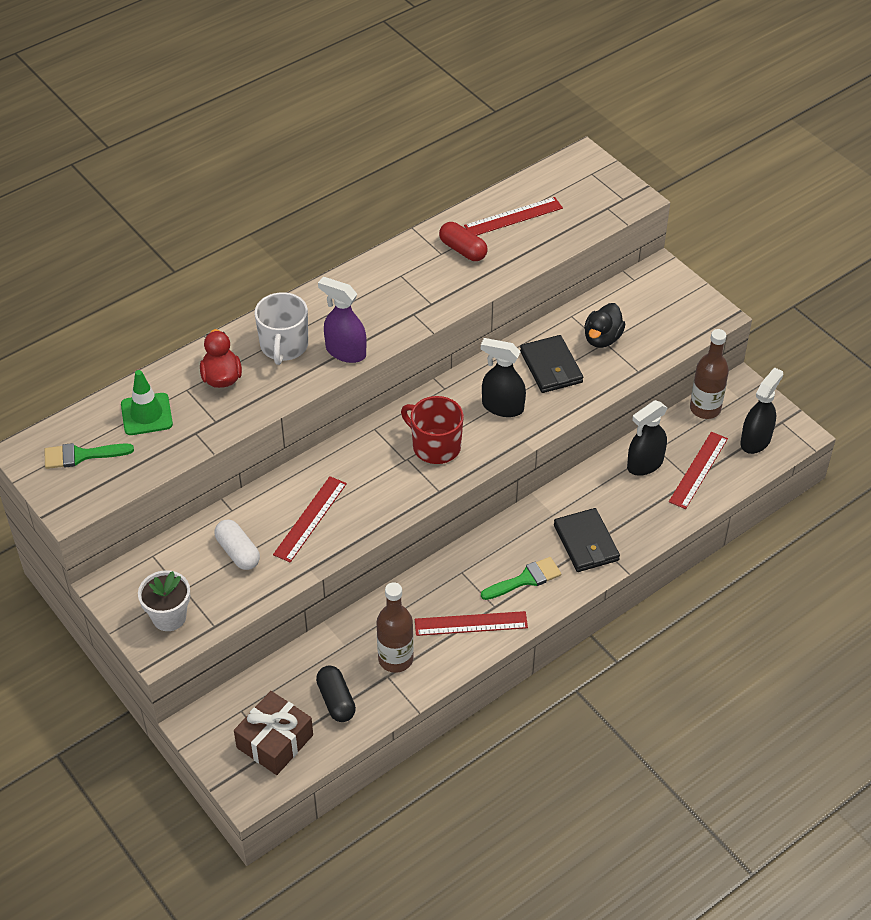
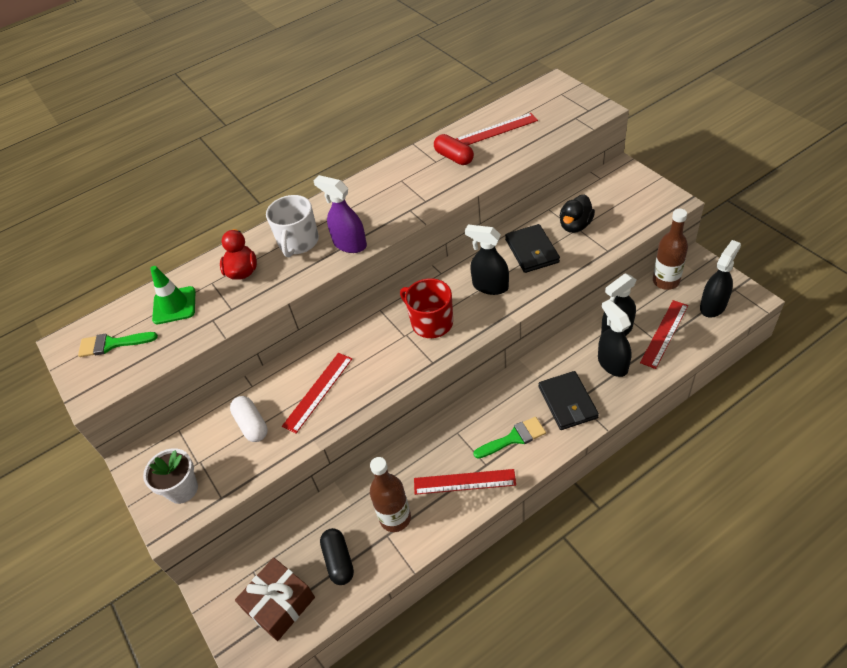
camera: 10 degrees right, 0 degrees up
none -> black spray bottle [598,299,631,377]

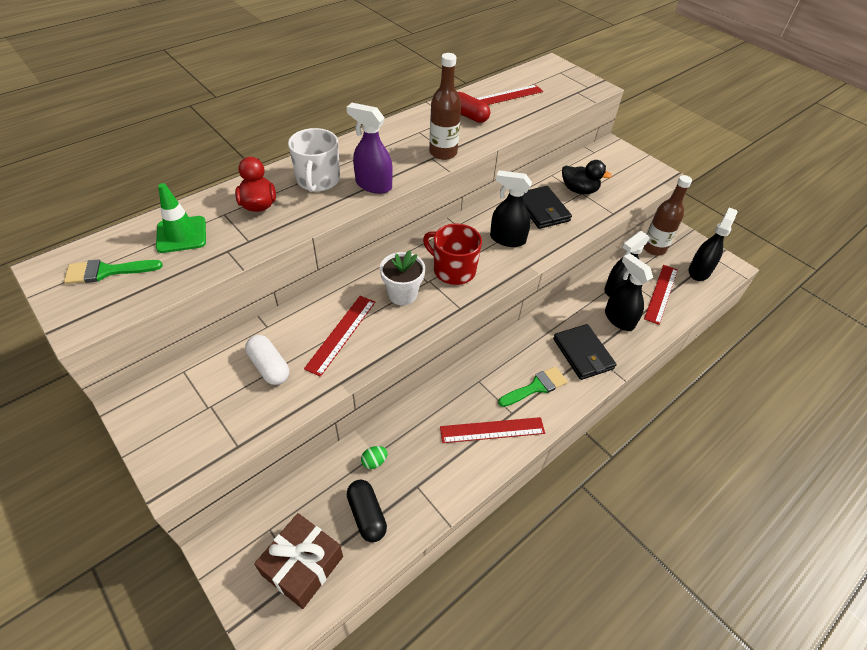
camera: 15 degrees left, 0 degrees up
white flower pot [143,448,198,504] -> white flower pot moved to [380,250,425,305]
brown bottle [370,457,411,532] -> brown bottle moved to [429,53,461,160]
black duck [560,194,595,233] -> black duck turned 90 degrees counterclockwise [562,160,612,194]
none -> green egg [361,446,388,469]

